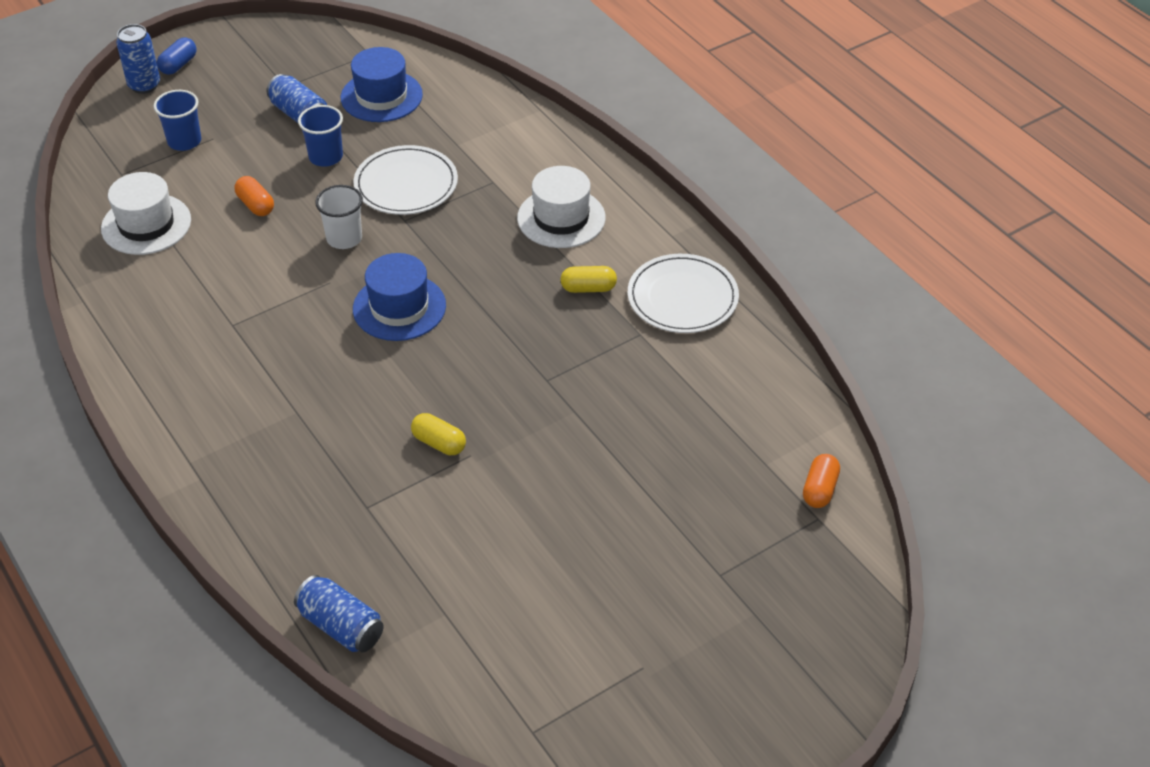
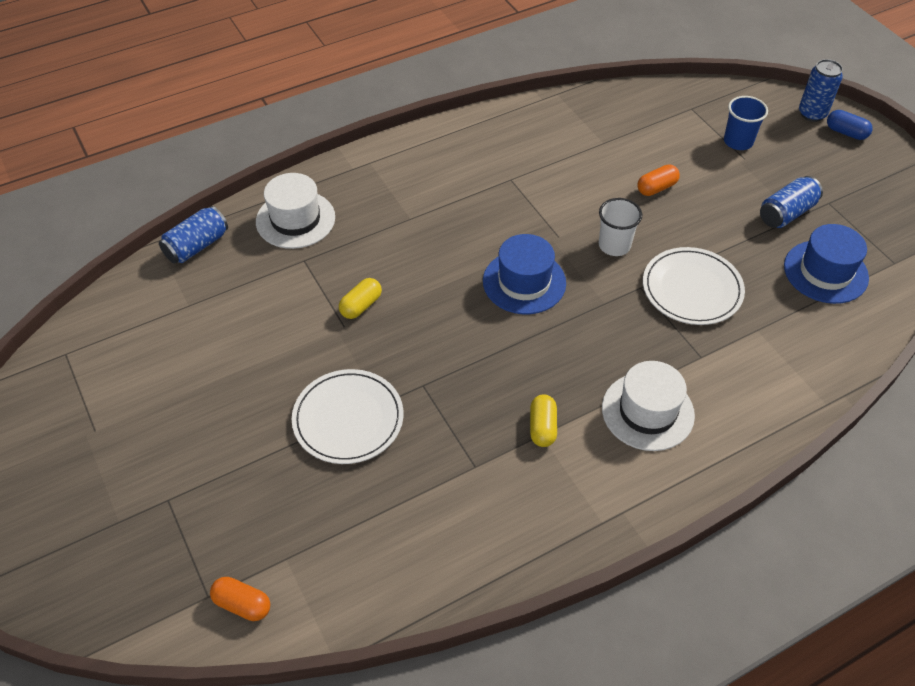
camera: 95 degrees right, 5 degrees up
white hat [101,172,191,255] -> white hat moved to [256,173,335,249]
blue cup [298,105,343,167] -> none
white plate [628,254,739,333] -> white plate moved to [292,369,403,464]

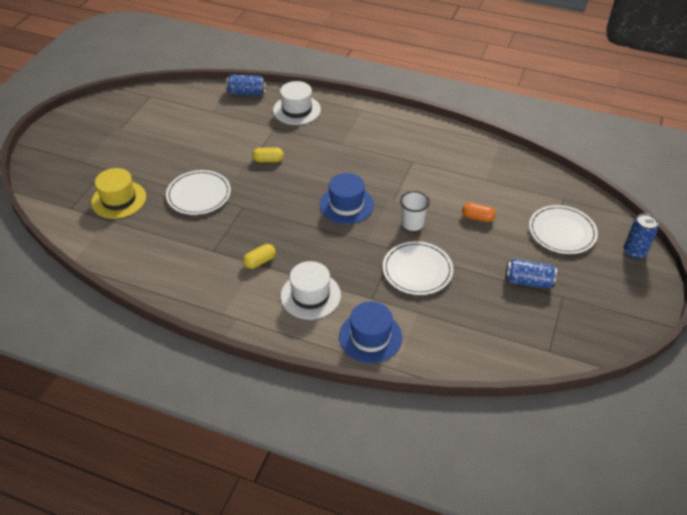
camera: 50 degrees right, 5 degrees down
orange capsule [210,577,270,621] -> none
blue cup [724,96,768,150] -> white plate [529,205,598,254]
blue hat [784,224,869,304] -> blue hat moved to [339,301,402,363]
blue capsule [827,110,873,140] -> none
none -> yellow hat [91,168,146,219]

